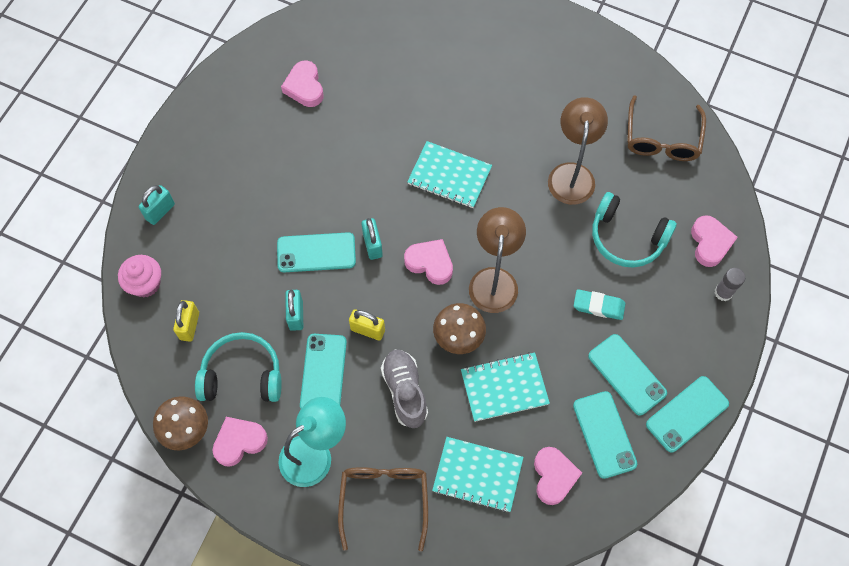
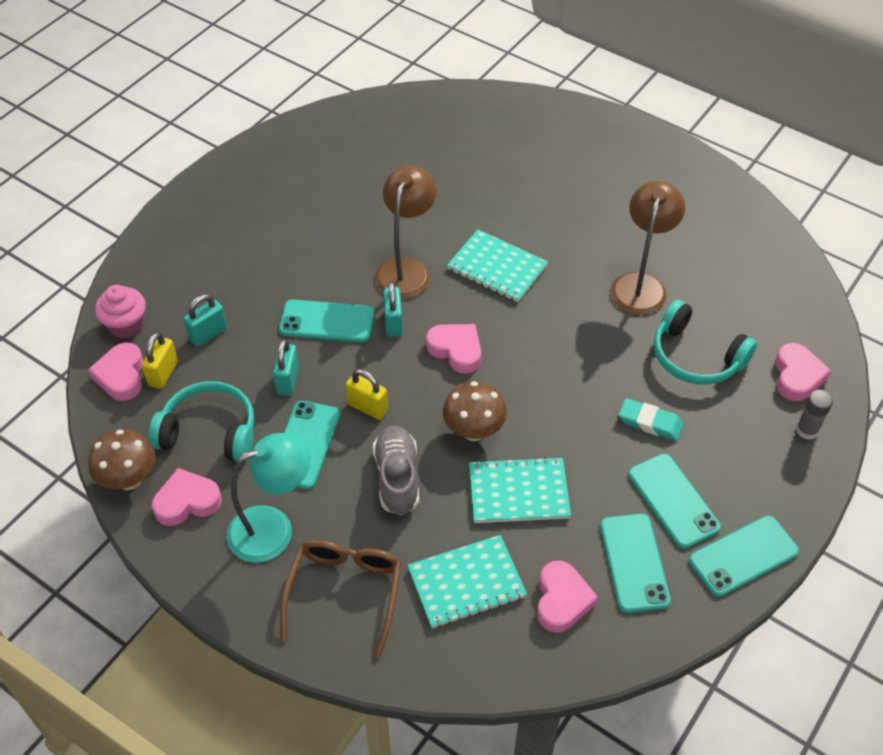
camera: 10 degrees right, 15 degrees down
turquoise padlock [139,185,175,225] -> turquoise padlock moved to [183,294,227,347]
pink heart [281,60,323,107] -> pink heart moved to [88,342,143,401]
turquoise notebook [432,437,523,513] -> turquoise notebook turned 45 degrees counterclockwise [408,535,527,628]
brown lamp [469,207,526,313] -> brown lamp moved to [375,166,437,299]
brown glasses [627,95,706,161] -> none

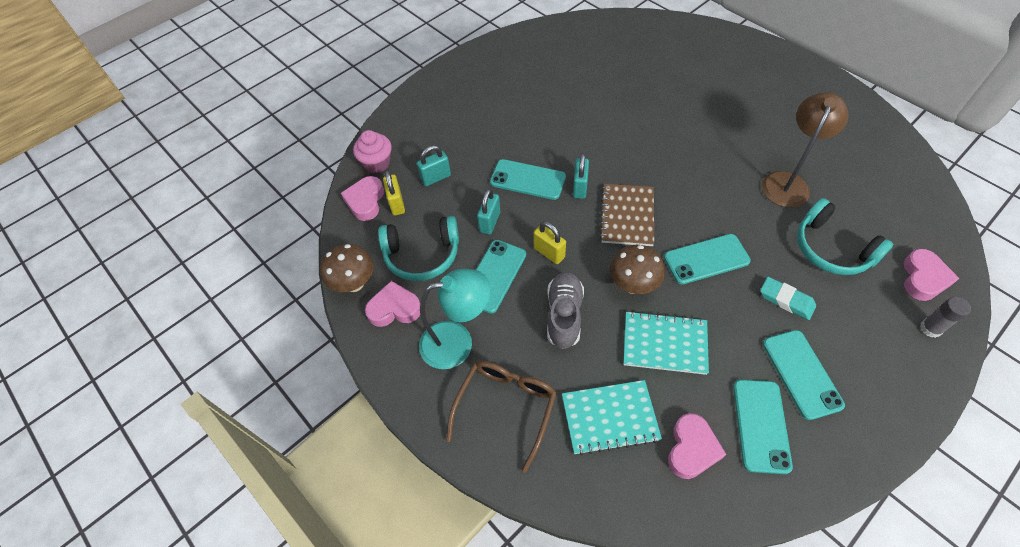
camera: 15 degrees right, 5 degrees up
yellow padlock [142,332,178,389] -> yellow padlock turned 45 degrees counterclockwise [383,170,405,216]
turquoise headphones [148,381,255,462] -> turquoise headphones turned 150 degrees clockwise [378,216,459,281]
brown lamp [375,166,437,299] -> none
pink heart [426,324,481,374] -> brown notebook [600,184,654,246]
turquoise notebook [447,229,548,302] -> none
turquoise phone [689,516,799,597] -> turquoise phone moved to [664,234,751,284]

